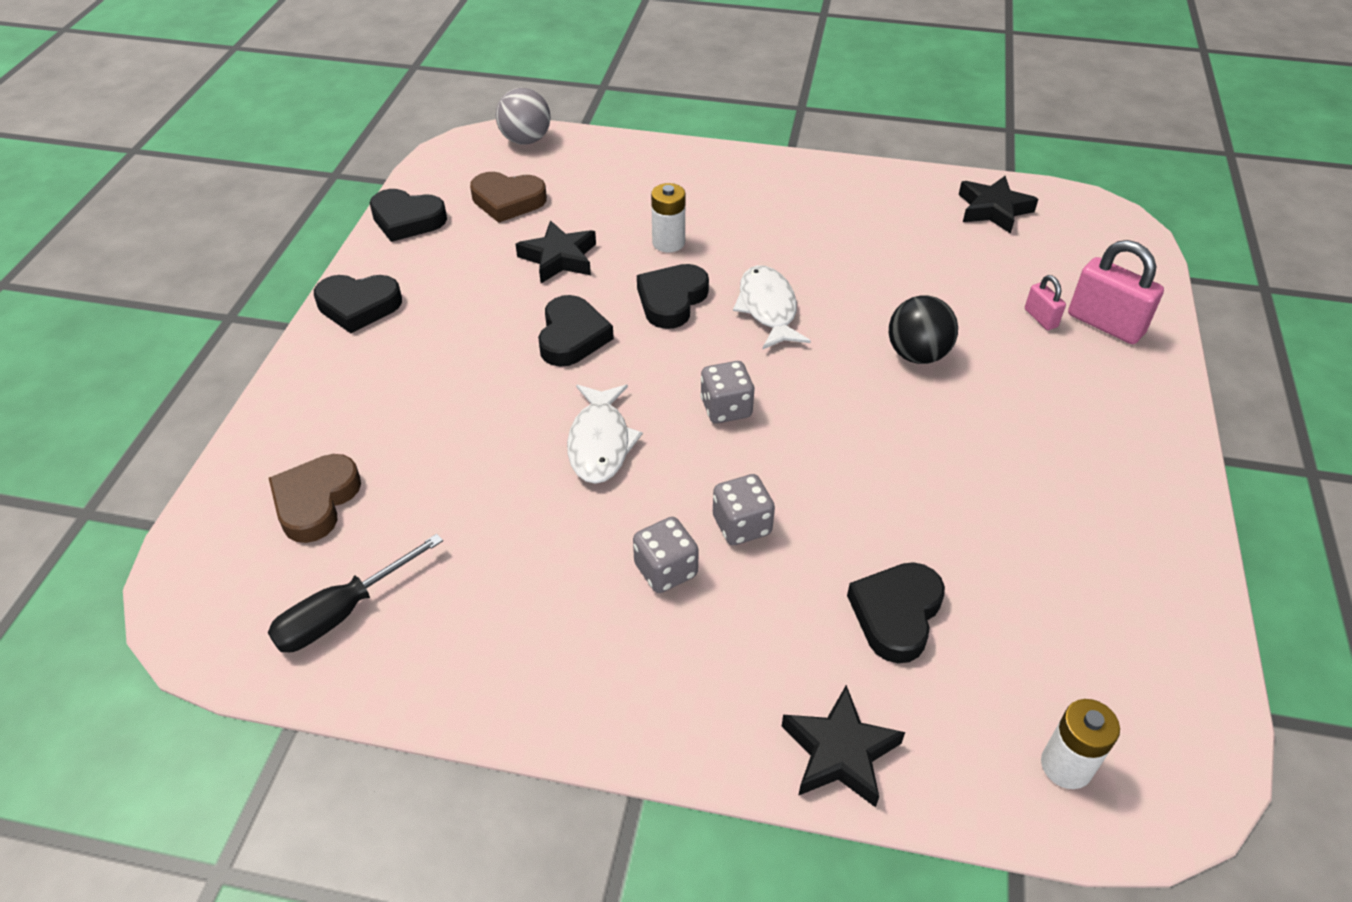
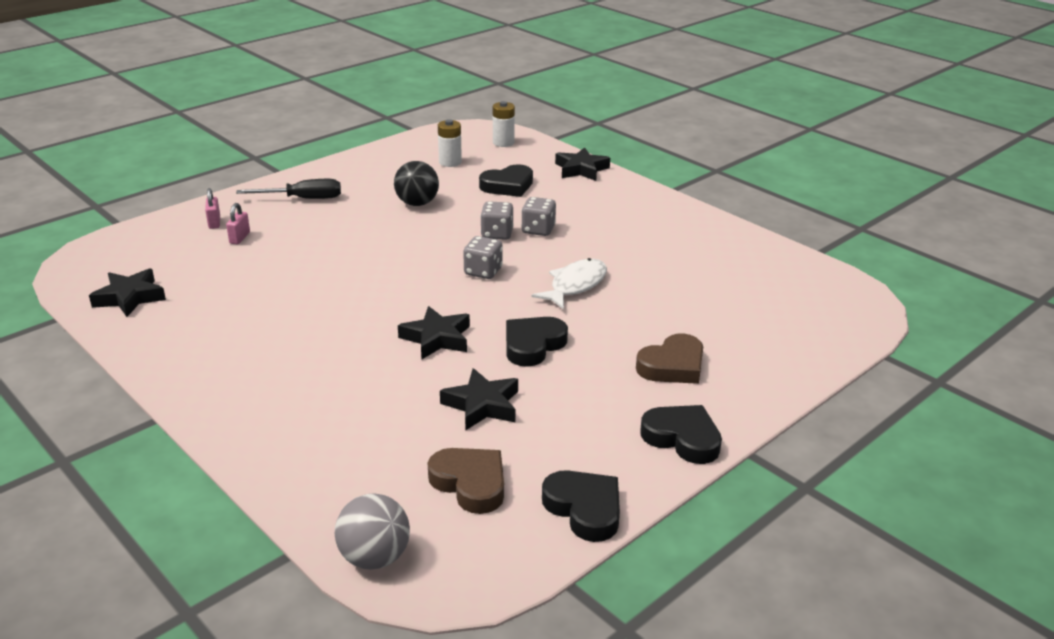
camera: 145 degrees left, 15 degrees down
black screwdriver [268,534,443,652] -> black screwdriver moved to [236,179,341,199]
brown heart [269,454,361,543] -> brown heart moved to [636,334,703,384]
grey dice [633,517,699,593] -> grey dice moved to [480,201,514,240]
black heart [637,264,709,329] -> black star [398,306,470,359]
white battery [651,183,686,252] -> white battery moved to [438,119,462,167]
white fish [733,265,811,349] -> none
black ball [889,295,958,364] -> black ball moved to [394,161,439,206]
pink padlock [1068,240,1164,344] -> pink padlock [205,188,220,229], size x0.52

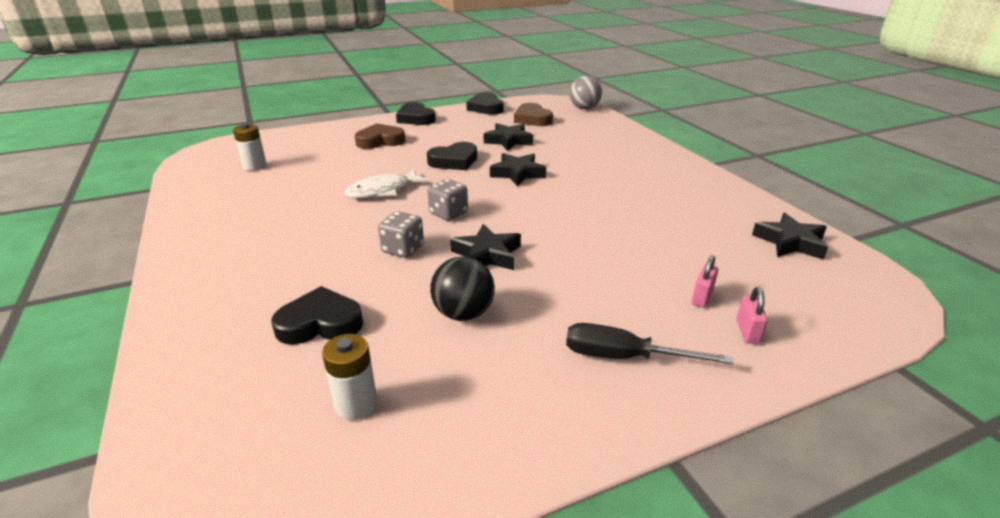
camera: 160 degrees left, 0 degrees up
white battery [493,101,515,147] -> white battery moved to [233,123,267,171]
grey dice [521,197,556,236] -> none
black star [555,147,610,181] -> black star moved to [450,224,521,270]

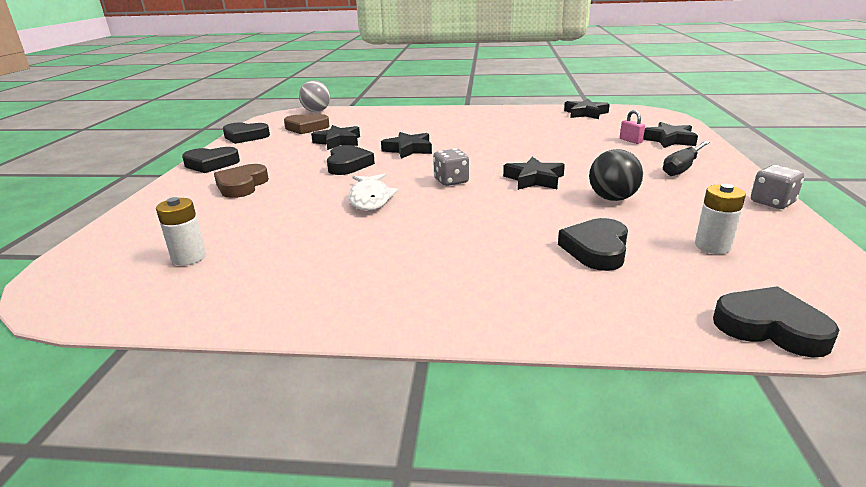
camera: 60 degrees left, 5 degrees down
grey dice [378,211,424,258] -> grey dice moved to [751,165,804,209]
pink padlock [736,287,768,344] -> black star [643,122,698,148]
none -> black heart [713,286,839,358]

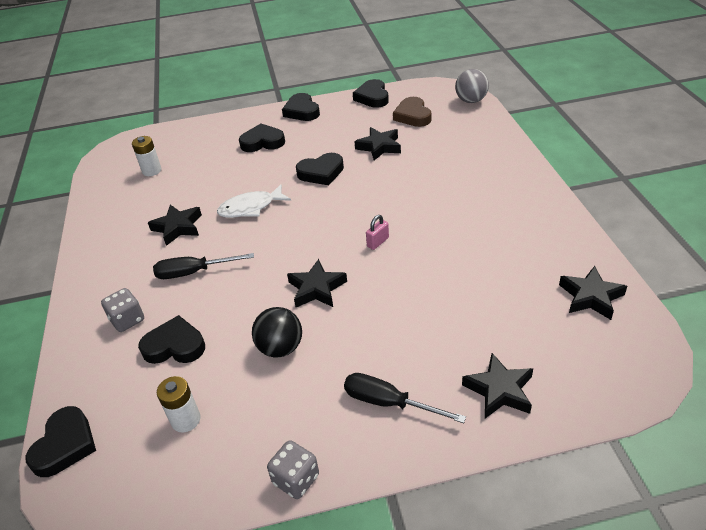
camera: 75 degrees right, 15 degrees up
brown heart [214,164,269,198] -> black heart [239,124,285,152]
black star [381,132,432,159] -> black star moved to [148,205,202,246]
grey dice [433,149,469,186] -> grey dice moved to [101,288,144,332]
pink padlock [620,110,645,144] -> pink padlock moved to [366,215,389,250]
none -> black screwdriver [153,253,254,279]

